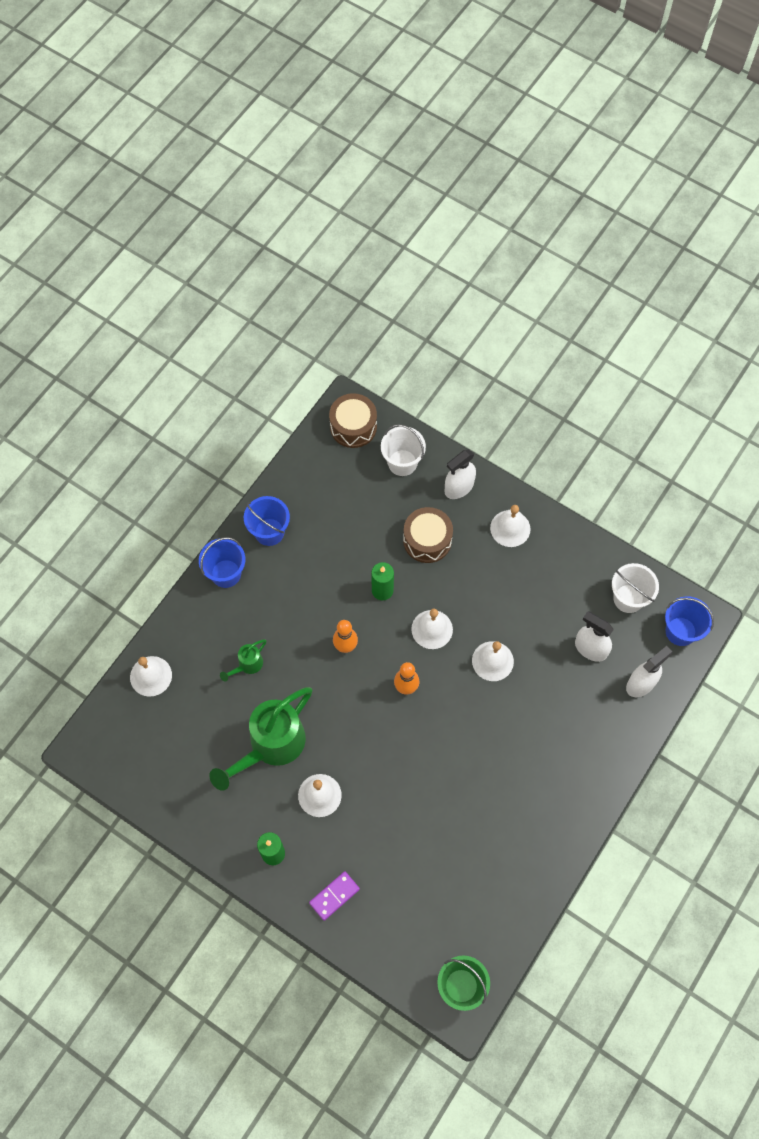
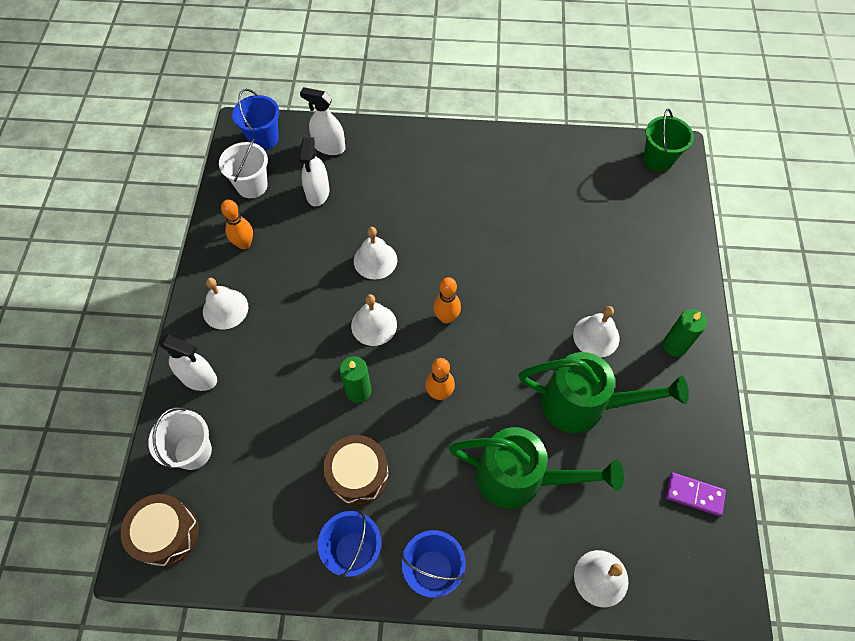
camera: 120 degrees left, 5 degrees down
green watering can [220,639,266,681] -> green watering can [449,427,624,509], size x2.20
purple domino [309,871,360,921] -> purple domino moved to [666,473,726,516]
brown drum [403,507,453,563] -> brown drum moved to [323,435,389,506]
none -> orange bowling pin [221,200,253,249]

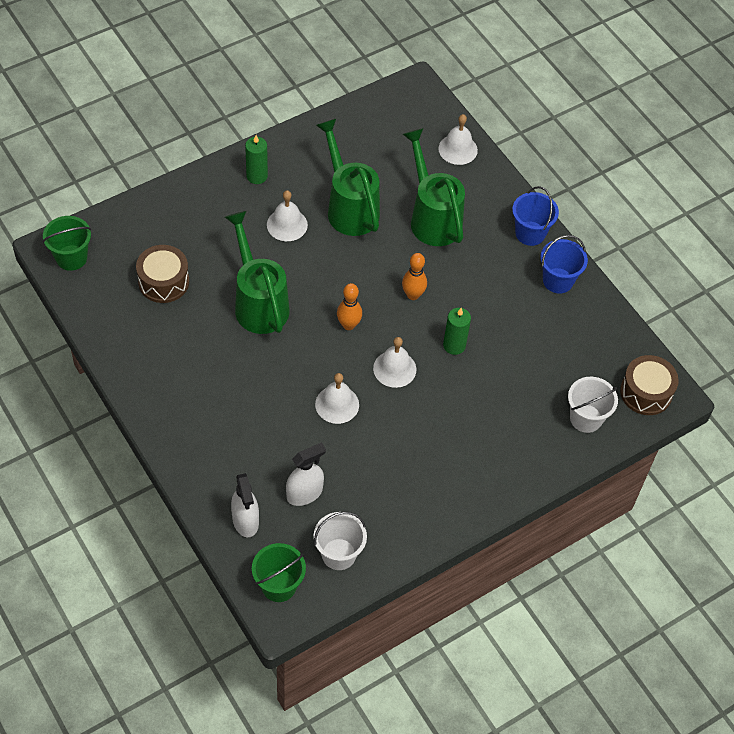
camera: 130 degrees left, 5 degrees down
white spray bottle [159,335,217,391] -> none
white bell [203,278,248,330] -> none
orange bowling pin [221,200,253,249] -> none
blue bucket [232,89,279,150] -> green bucket [252,543,306,602]
brown drum [323,435,389,506] -> brown drum moved to [136,245,189,303]
purple domino [666,473,726,516] -> none
none -> green watering can [225,211,290,334]

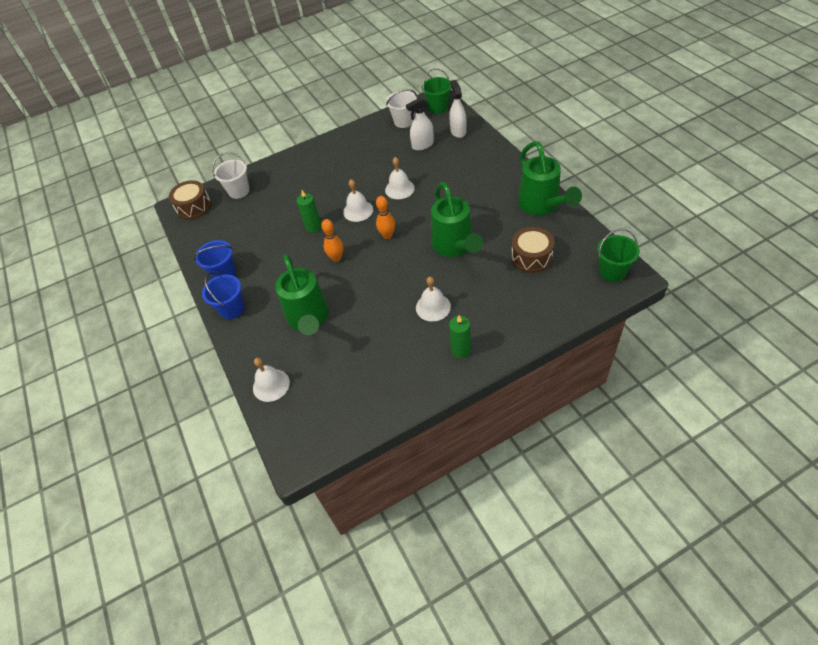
camera: 165 degrees left, 5 degrees down
green watering can [316,118,380,236] -> green watering can moved to [518,141,582,215]

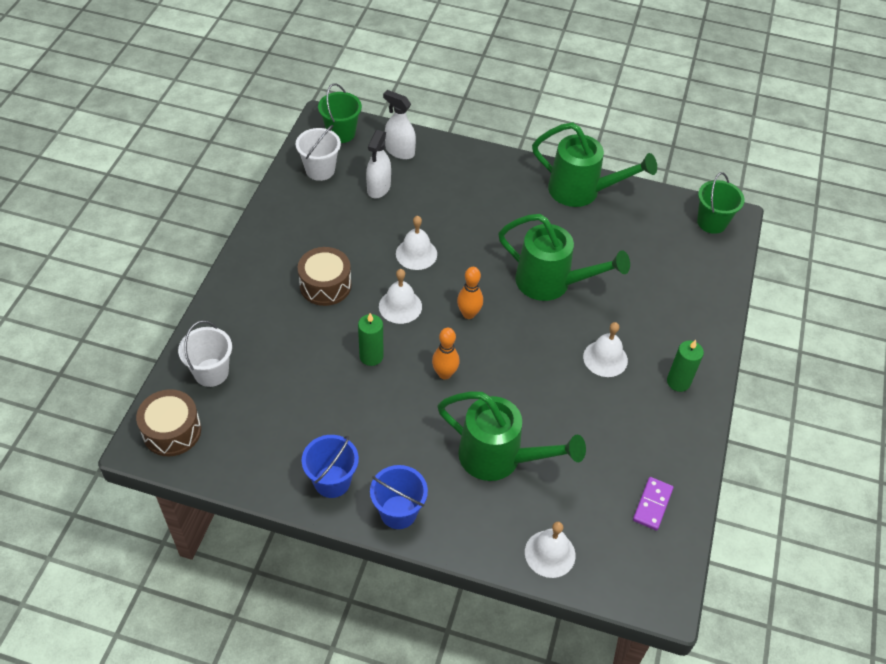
camera: 55 degrees left, 0 degrees up
brown drum [511,227,555,273] -> brown drum moved to [298,247,351,306]
none -> purple domino [633,477,673,531]

